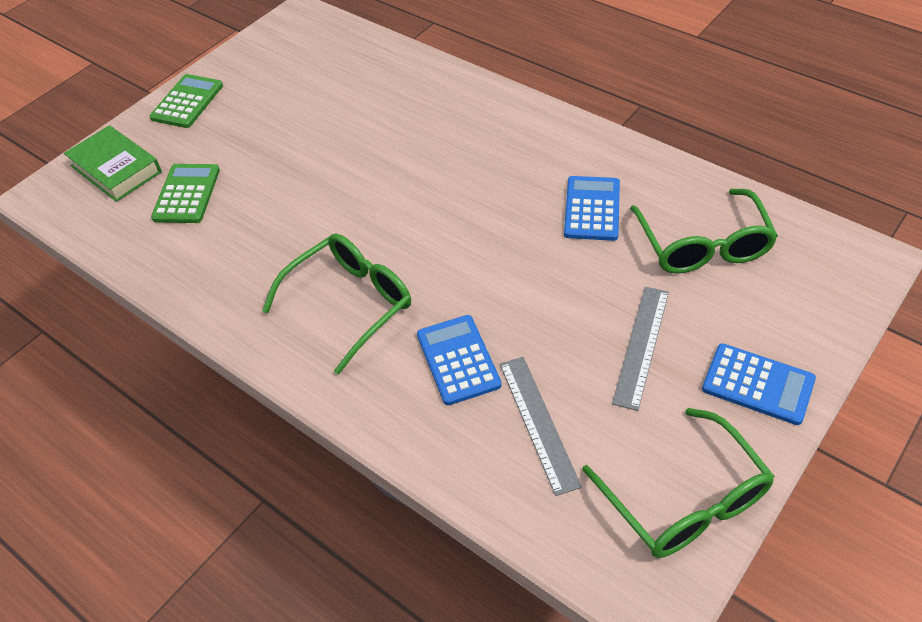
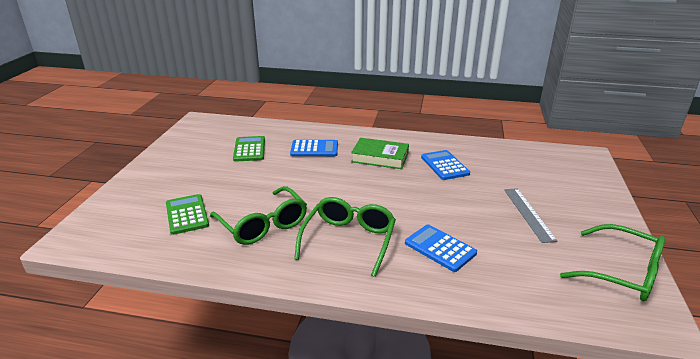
camera: 30 degrees left, 20 degrees down
green book [64,125,162,202] -> green book moved to [351,138,409,169]
green calculator [150,74,223,128] -> green calculator moved to [233,136,265,162]
grey ruler [500,357,582,496] -> none
green glasses [630,189,778,274] -> green glasses moved to [210,186,307,245]
blue calculator [702,343,816,425] -> blue calculator moved to [290,140,338,156]

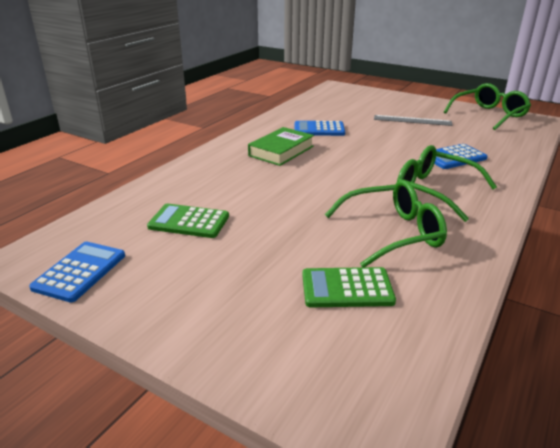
camera: 70 degrees left, 0 degrees up
blue calculator [290,140,338,156] -> blue calculator moved to [29,242,125,302]

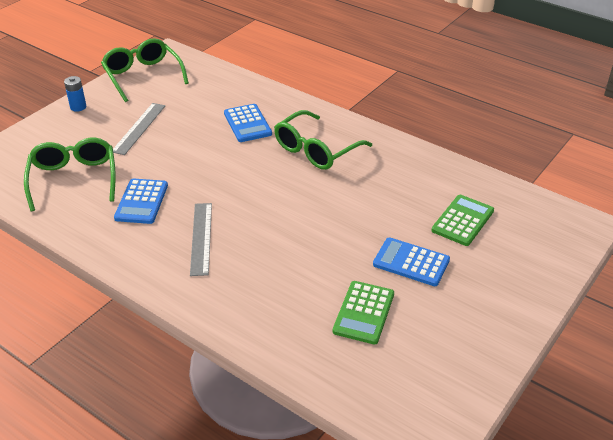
camera: 85 degrees left, 10 degrees up
blue calculator [29,242,125,302] -> blue calculator moved to [373,237,450,286]
green book [248,127,314,166] -> grey ruler [190,203,212,276]
green calculator [302,267,396,307] -> green calculator turned 150 degrees counterclockwise [431,195,494,246]
green glasses [325,180,447,267] -> green glasses moved to [24,138,116,211]
none -> blue battery [64,76,86,112]

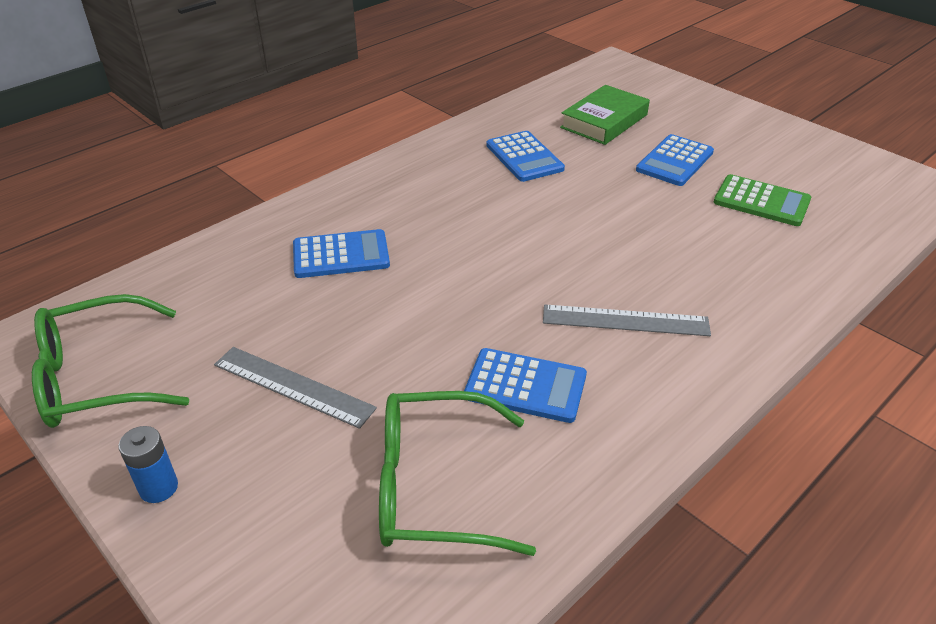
camera: 80 degrees left, 0 degrees up
green glasses [274,110,372,170] -> none
green calculator [431,195,494,246] -> green book [560,85,650,145]
none -> blue calculator [486,131,565,182]

